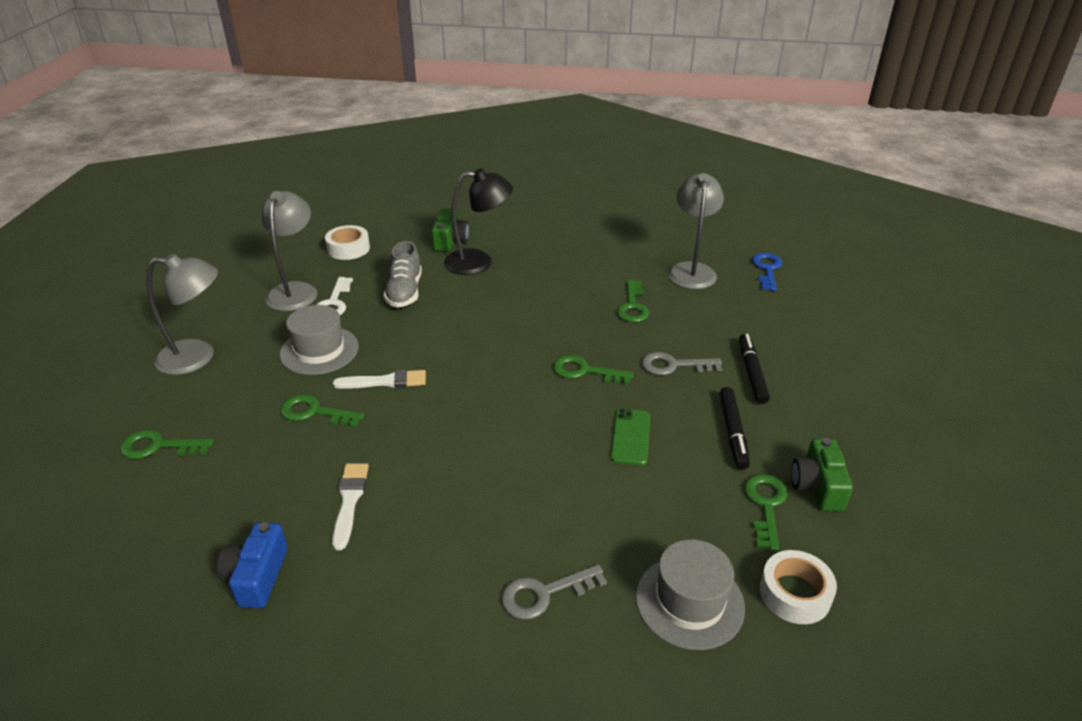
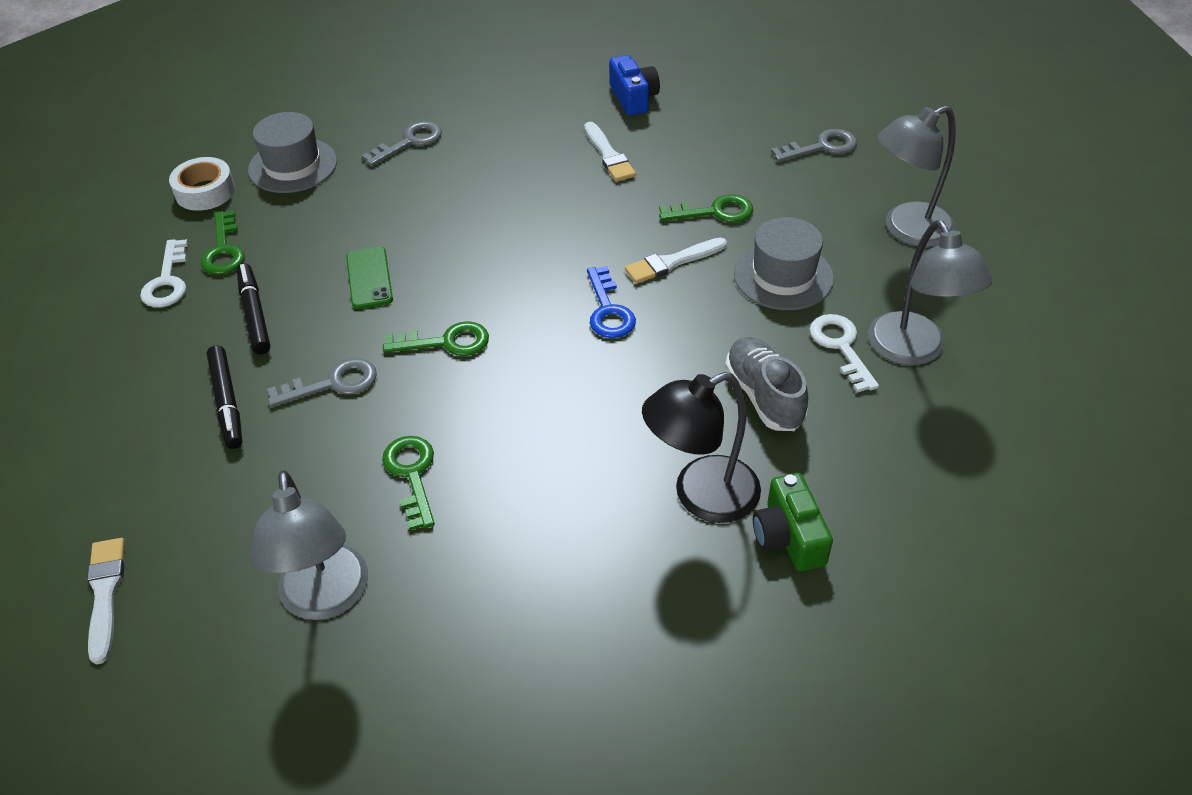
camera: 160 degrees right, 10 degrees up
green key [120,430,214,459] -> grey key [771,129,857,162]
white tape [325,225,370,260] -> none
blue key [752,253,782,291] -> blue key moved to [587,266,636,338]
green camera [791,438,853,511] -> white key [140,239,188,307]
none -> white brush [87,538,125,665]

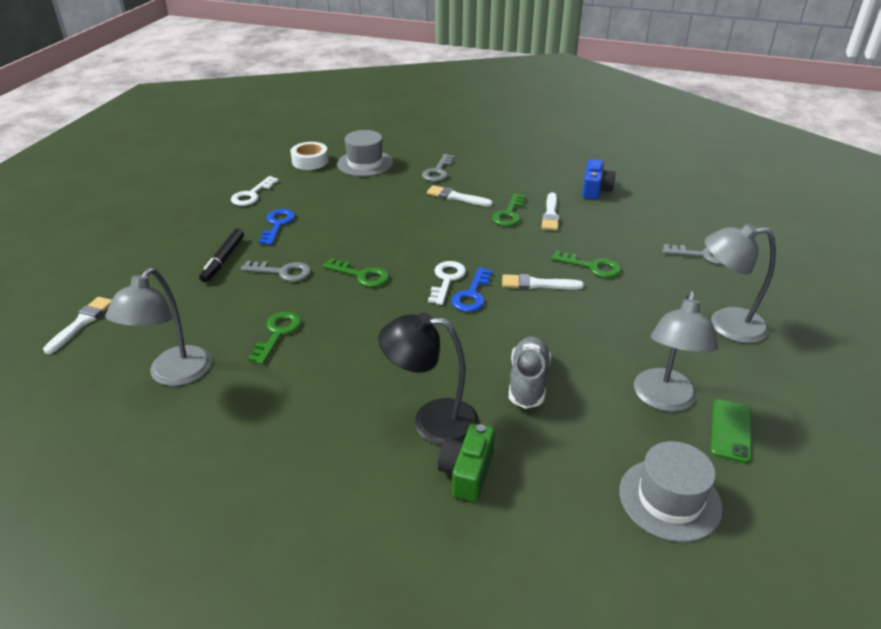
camera: 30 degrees right, 10 degrees down
green key [201,210,245,275] -> green key moved to [492,193,526,226]
black marker [237,263,270,354] -> blue key [259,209,295,245]
green phone [346,246,393,309] -> green phone moved to [711,399,751,463]
grey key [361,121,442,166] -> grey key turned 120 degrees clockwise [422,154,455,182]
grey hat [734,217,834,310] -> grey hat moved to [619,441,723,542]
white key [810,314,879,393] -> white key moved to [428,261,466,305]
none -> white brush [427,185,493,207]

